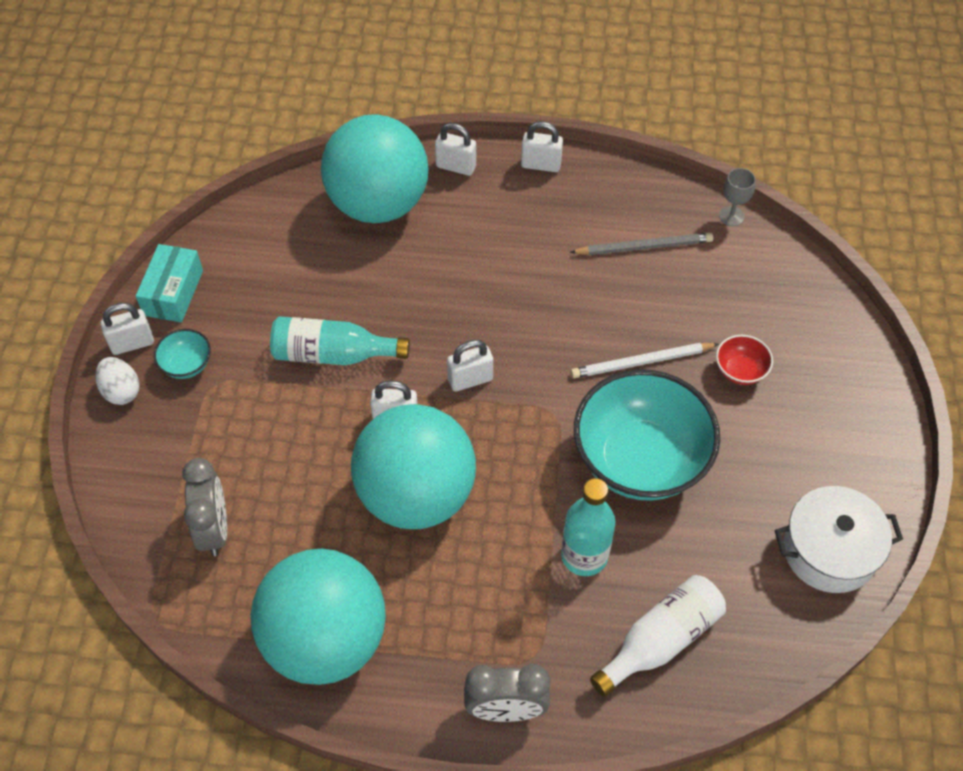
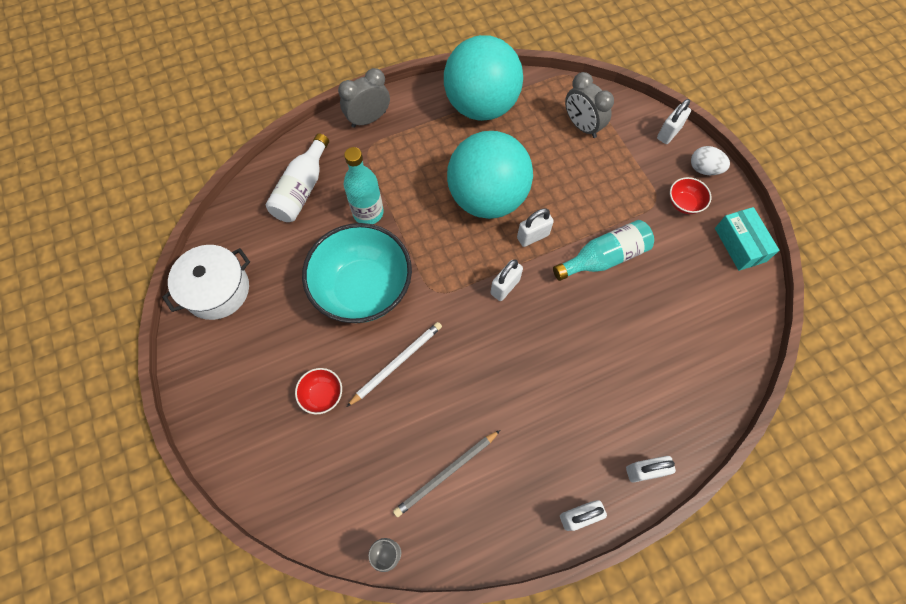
camera: 150 degrees right, 10 degrees up
white padlock [101,303,154,355] -> white padlock moved to [657,99,691,144]
turquoise bowl [154,329,211,379] -> red bowl [670,177,711,214]
turquoise ball [321,114,429,223] -> none

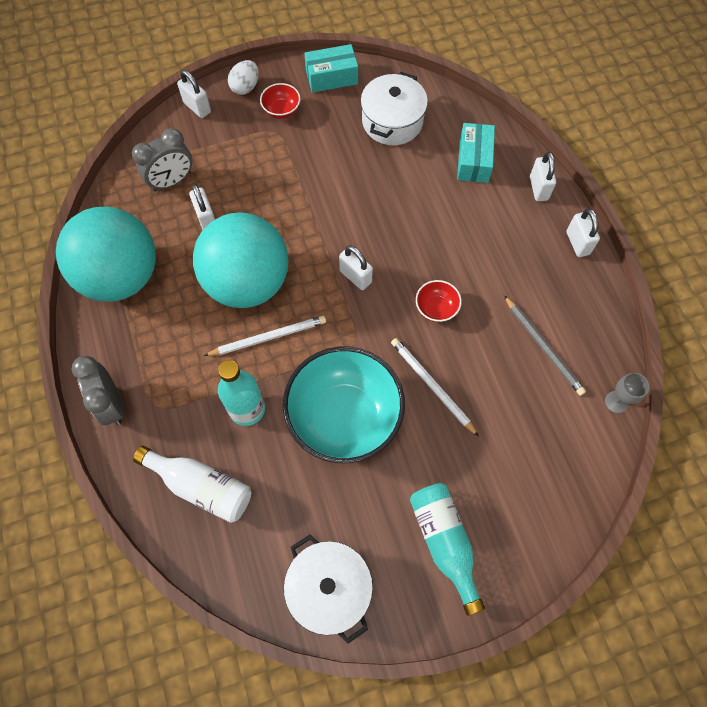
camera: 85 degrees left, 0 degrees up
red bowl [295,368,342,414] -> red bowl moved to [416,280,462,322]
white padlock [517,208,554,247] -> white padlock moved to [189,184,215,230]
turquoise bottle [553,220,654,281] -> turquoise bottle moved to [410,483,485,616]
none -> white pencil [204,316,326,356]
none -> white pot [361,72,428,145]
none -> turquoise box [457,123,495,183]

